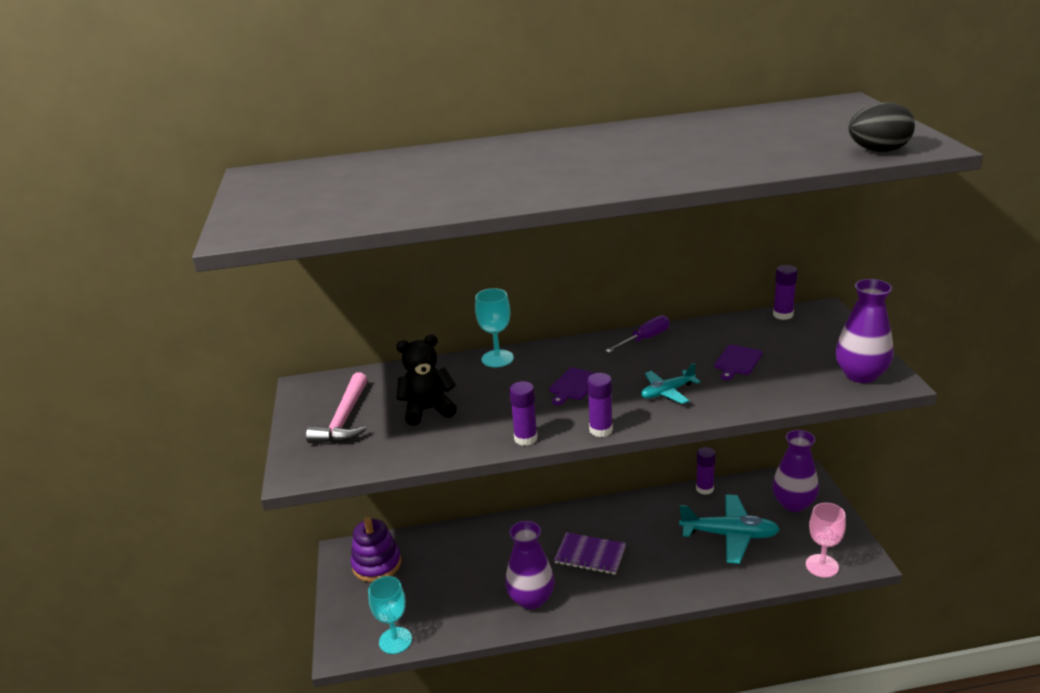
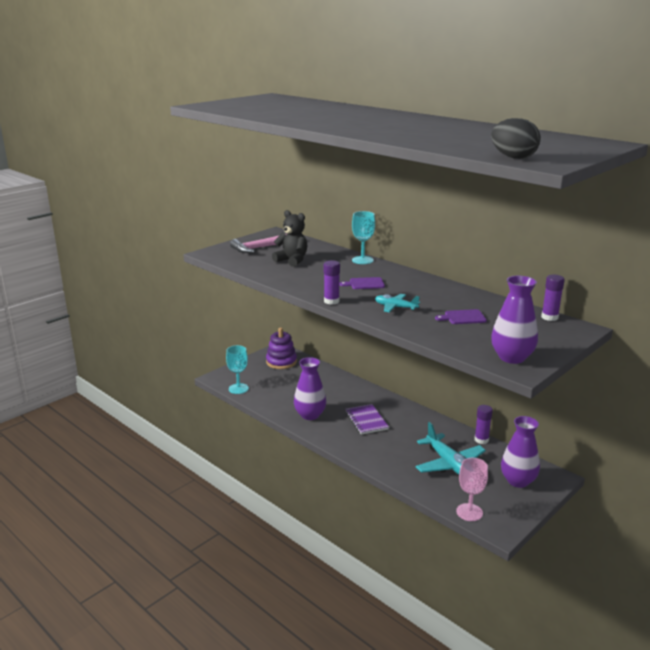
camera: 50 degrees right, 5 degrees down
purple glue stick [509,381,538,446] -> none
purple screwdriver [605,315,669,353] -> none

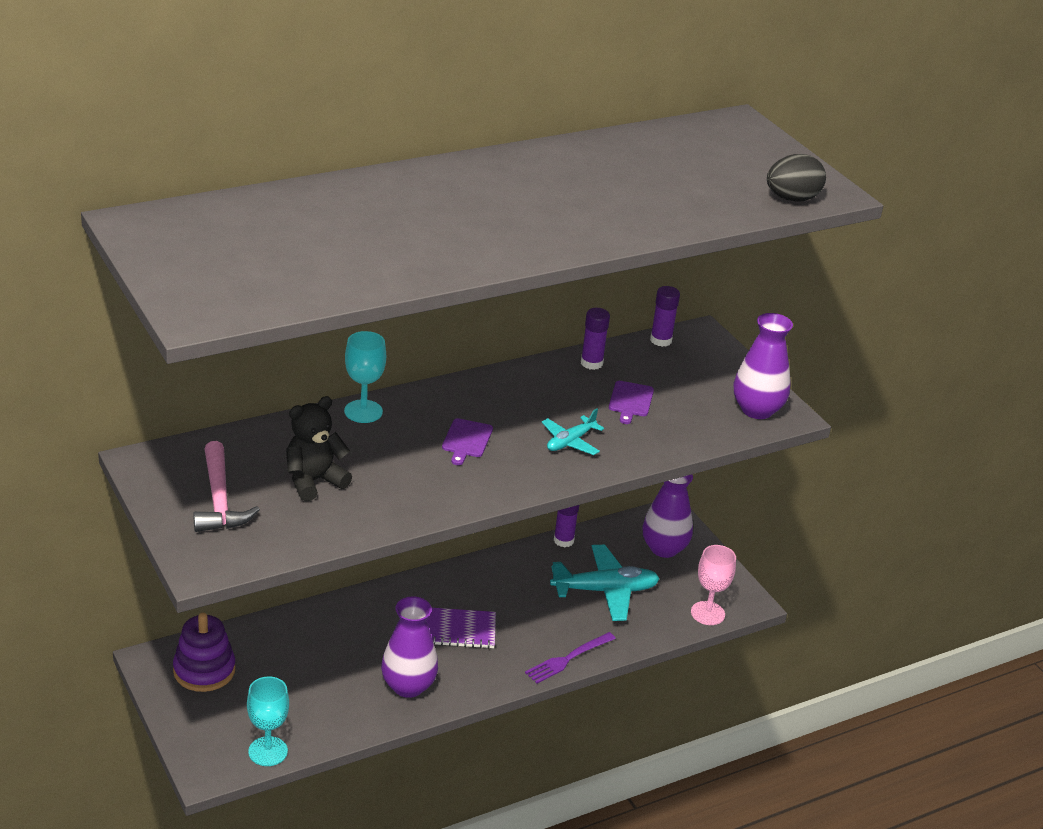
camera: 75 degrees left, 10 degrees up
purple glue stick [324,260,340,305] -> purple glue stick moved to [581,308,610,370]
none -> purple fork [525,632,616,684]

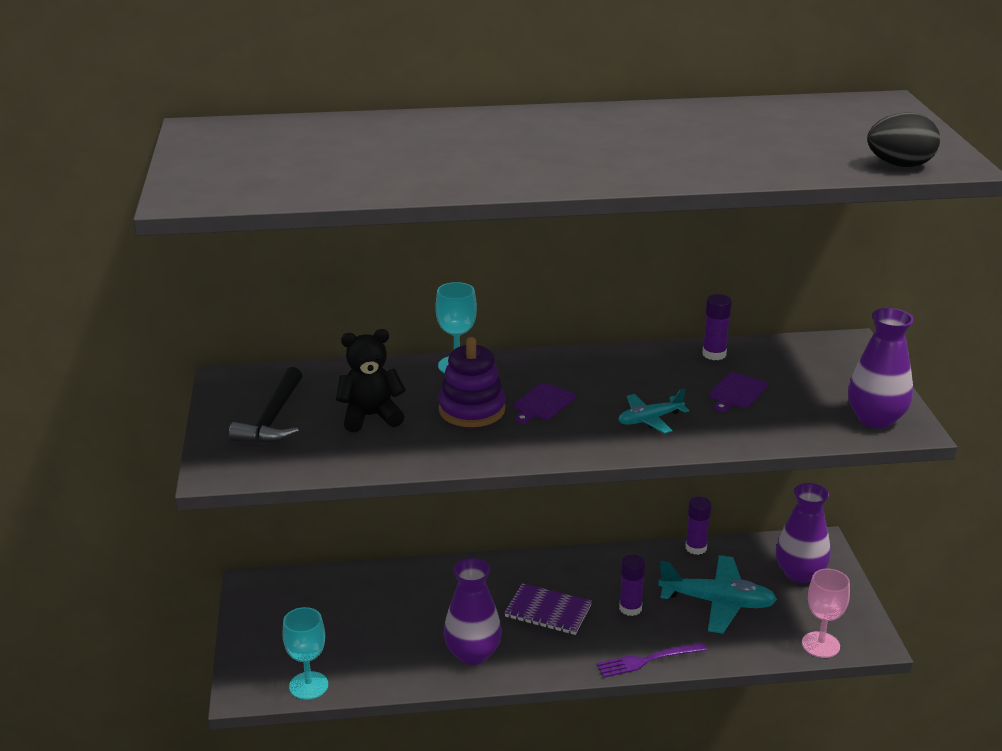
camera: 25 degrees right, 5 degrees down
purple stacking toy [173,613,236,692] -> purple stacking toy moved to [438,337,505,427]
pink hammer [193,441,260,532] -> black hammer [229,367,303,444]
purple glue stick [650,286,680,347] -> purple glue stick moved to [619,554,646,616]

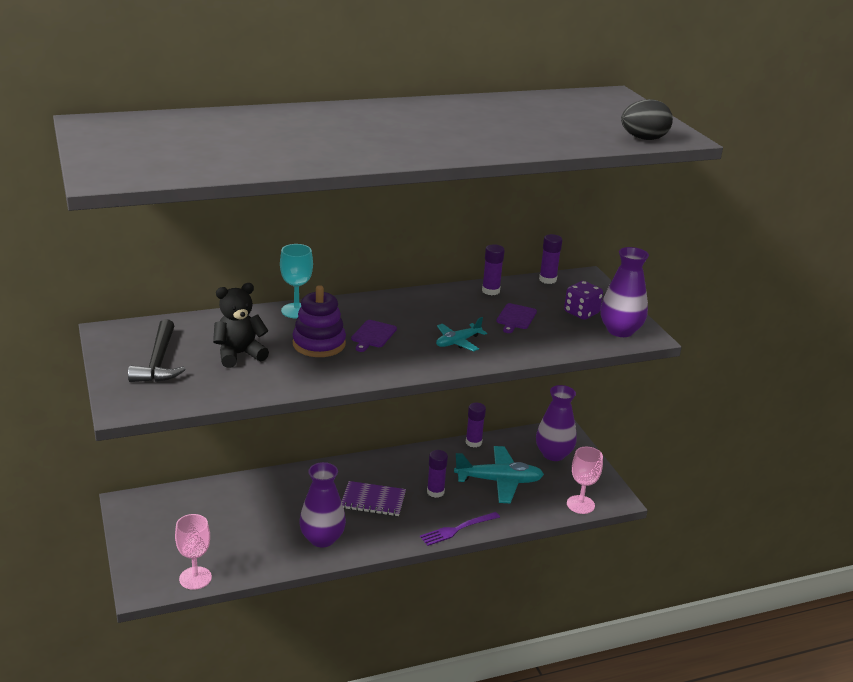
camera: 15 degrees left, 0 degrees up
turquoise goblet [282,607,328,700] -> pink goblet [175,514,212,590]
none -> purple glue stick [539,234,562,284]
none -> purple dice [564,281,603,320]

